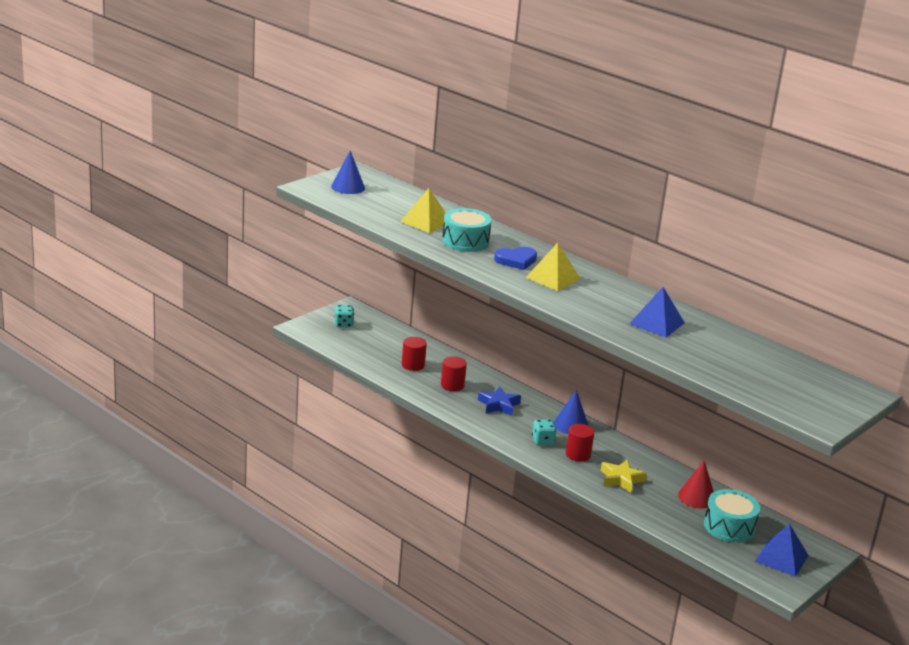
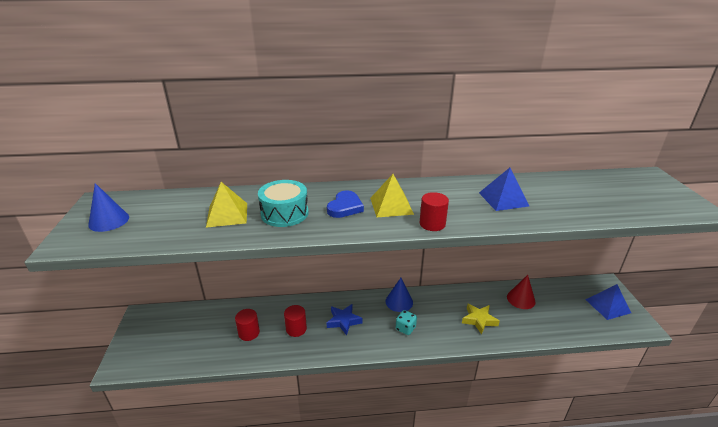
camera: 45 degrees left, 5 degrees up
turquoise dice [335,305,354,328] -> none
red cylinder [566,424,594,462] -> red cylinder moved to [419,192,449,231]
turquoise drum [704,489,760,542] -> none

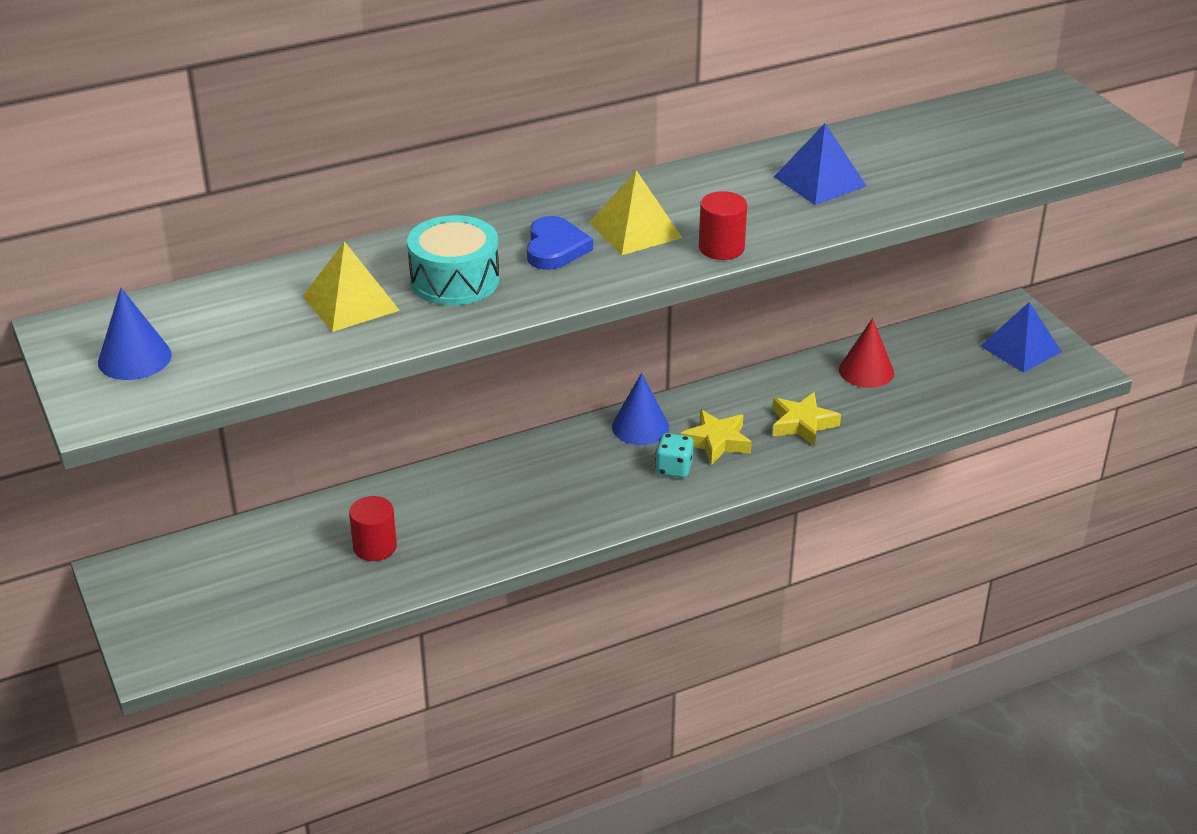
camera: 20 degrees left, 5 degrees up
red cylinder [284,305,307,337] -> none
blue star [327,304,363,335] -> none
none -> yellow star [680,410,752,465]

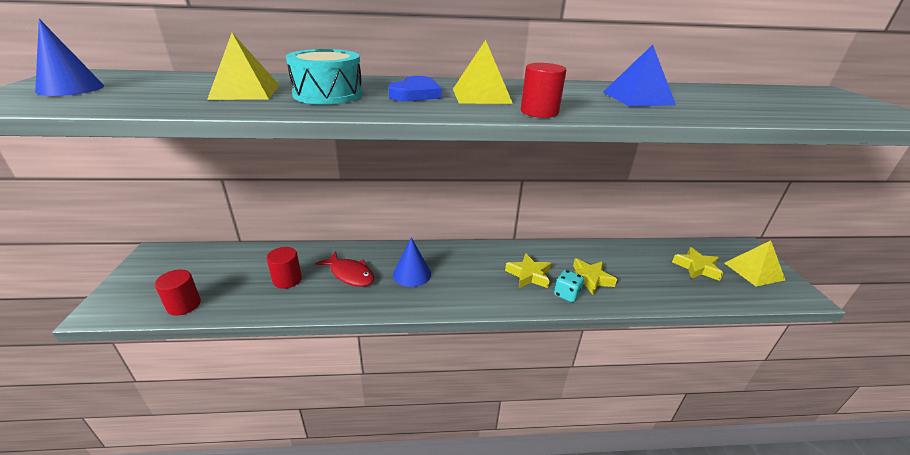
camera: 20 degrees right, 5 degrees down
blue cone [612,373,669,445] -> blue cone moved to [393,237,431,287]
turquoise dice [655,433,693,478] -> turquoise dice moved to [554,269,584,302]
red cone [839,318,894,388] -> none
blue pyramid [980,302,1062,373] -> yellow pyramid [725,241,785,286]
none -> red cylinder [155,269,201,316]
none -> red fish [315,251,374,287]
none -> yellow star [672,247,723,281]

